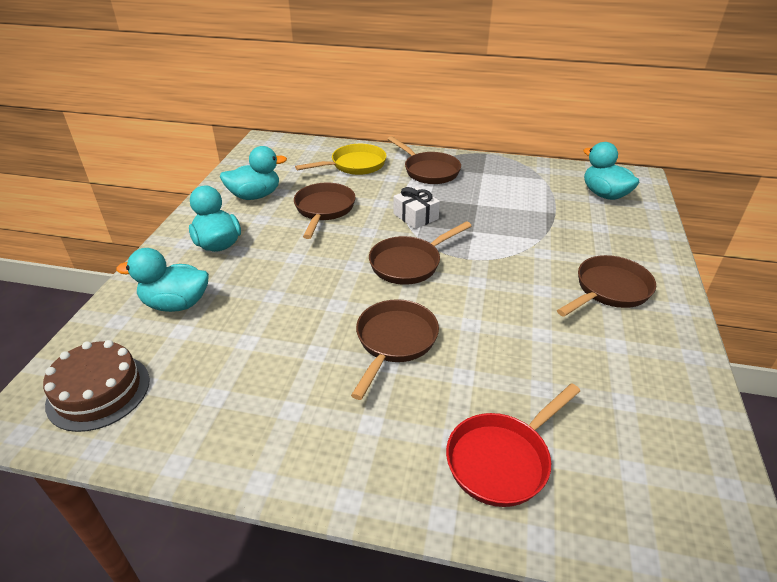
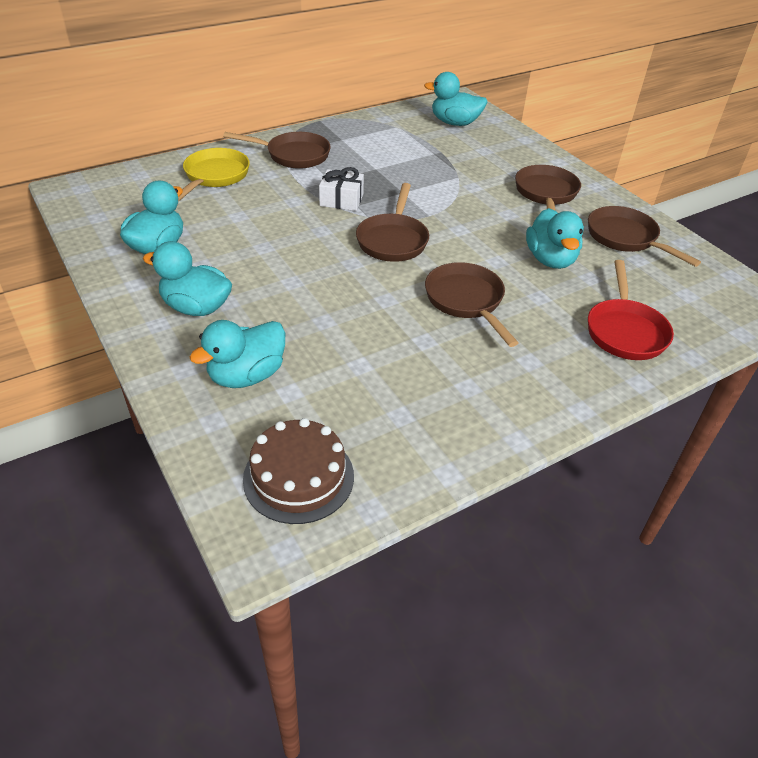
camera: 45 degrees left, 5 degrees up
brown pan [294,182,355,239] -> brown pan moved to [588,206,701,267]
none -> turquoise duck [526,208,584,269]

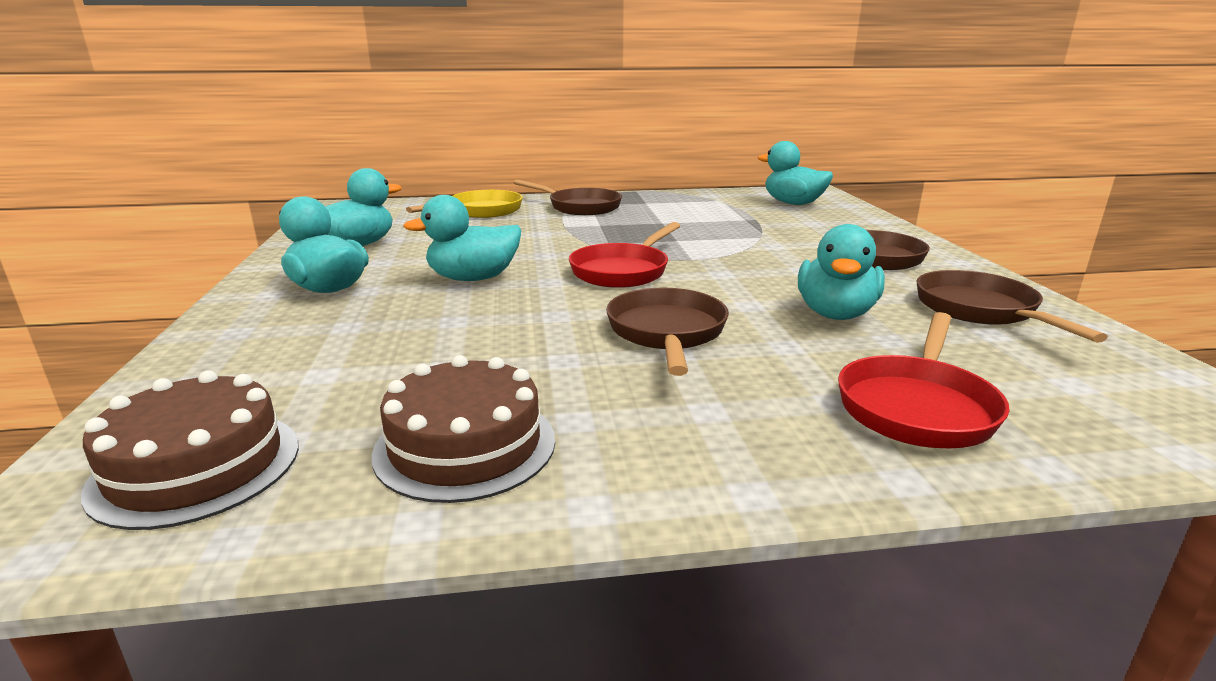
camera: 25 degrees right, 20 degrees down
turquoise duck [190,320,285,388] -> turquoise duck moved to [403,195,521,281]
white gift [319,167,364,211] -> none
brown pan [356,183,429,262] -> red pan [569,222,680,288]
none -> brown cake [371,355,555,503]

